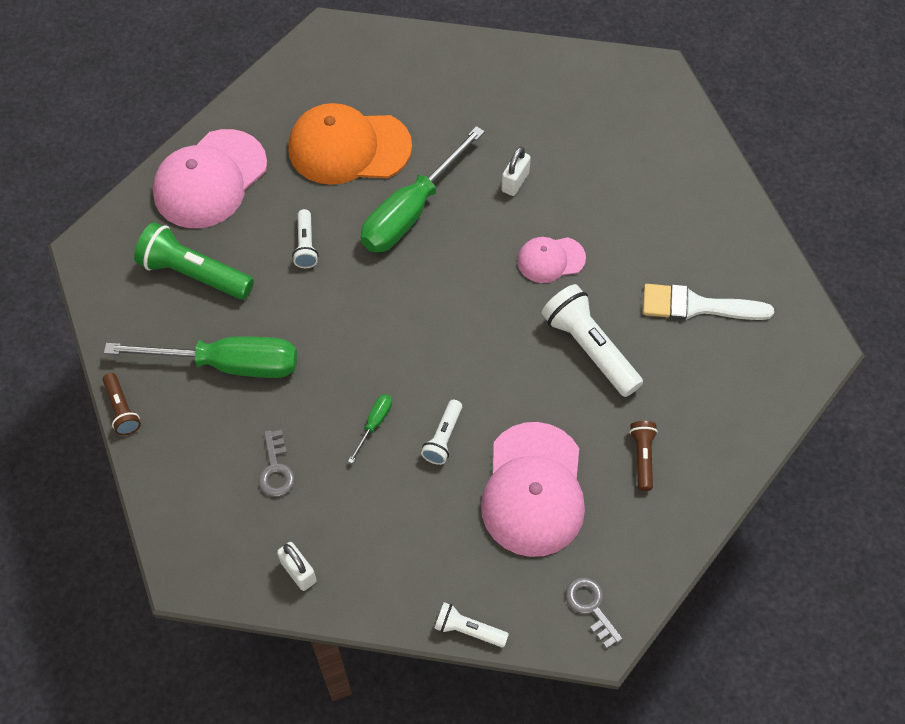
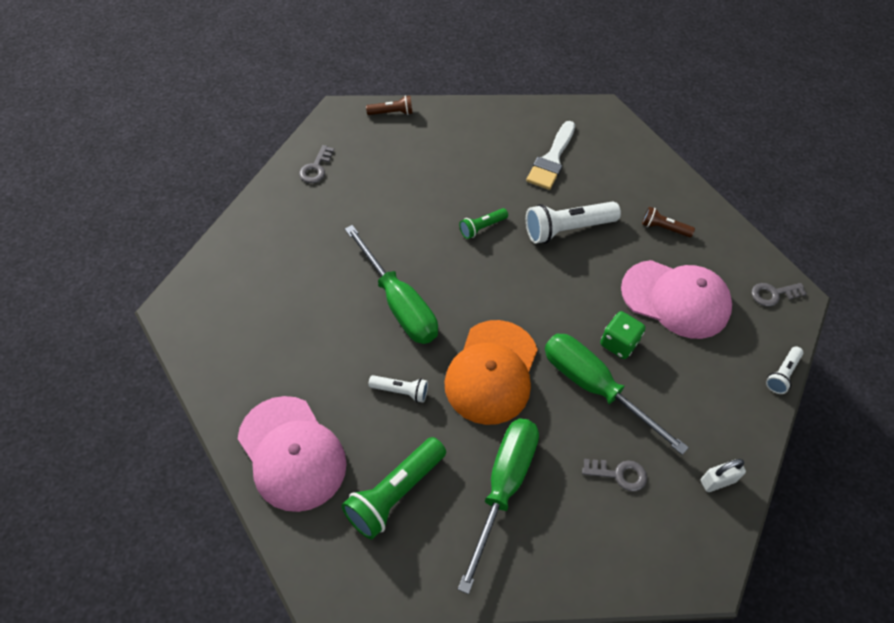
camera: 75 degrees left, 5 degrees down
brown flashlight [103,373,141,435] -> brown flashlight moved to [366,95,413,115]
orange cap [288,103,412,185] -> orange cap moved to [444,320,538,425]
green screwdriver [348,394,392,463] -> green screwdriver [545,334,689,455], size x2.43
white flashlight [421,400,462,465] -> green dice [600,311,646,359]
white padlock [501,147,531,196] -> none
pink cap [517,237,586,283] -> green flashlight [459,208,508,239]
none -> grey key [299,145,334,183]

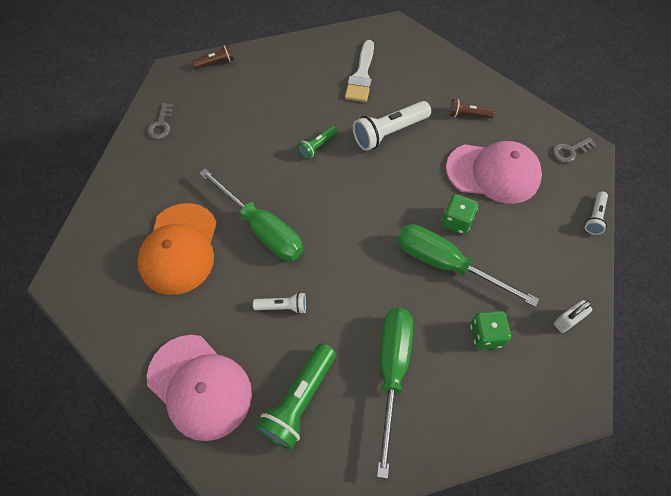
camera: 10 degrees left, 5 degrees up
orange cap [444,320,538,425] -> orange cap moved to [137,203,217,295]
grey key [582,459,647,492] -> green dice [470,311,511,350]

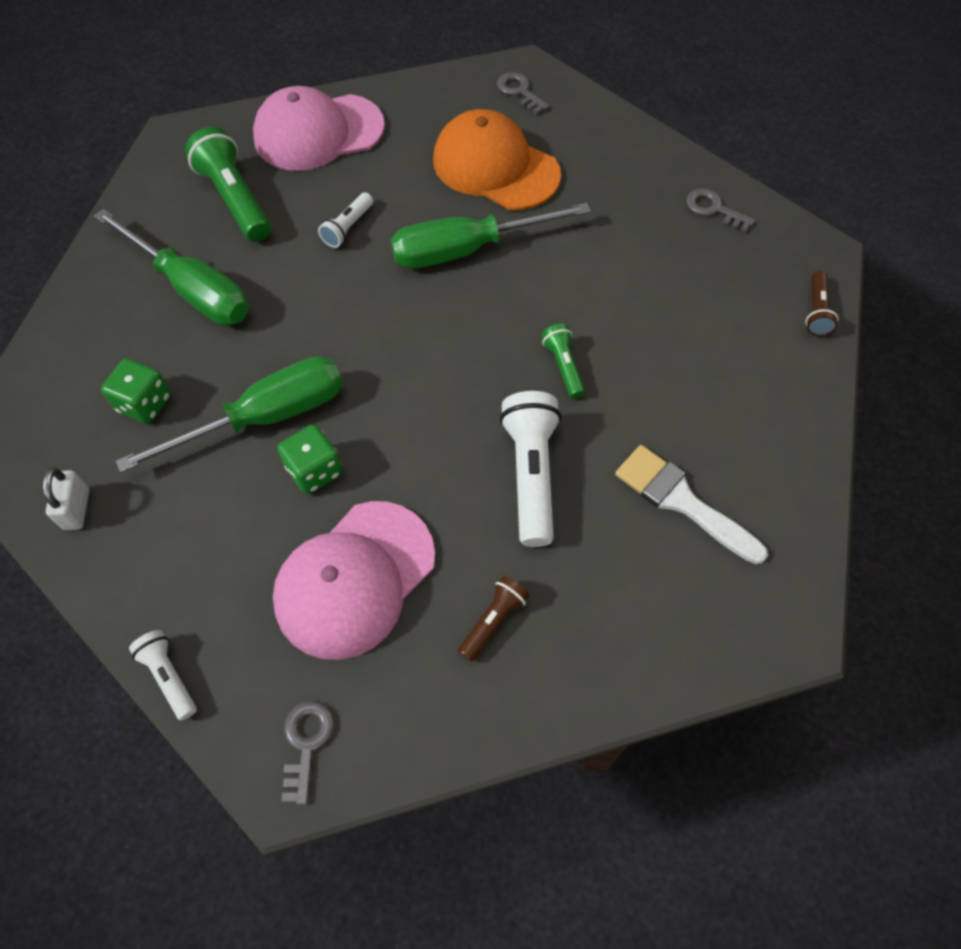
camera: 120 degrees right, 0 degrees up
none -> grey key [497,72,549,115]

